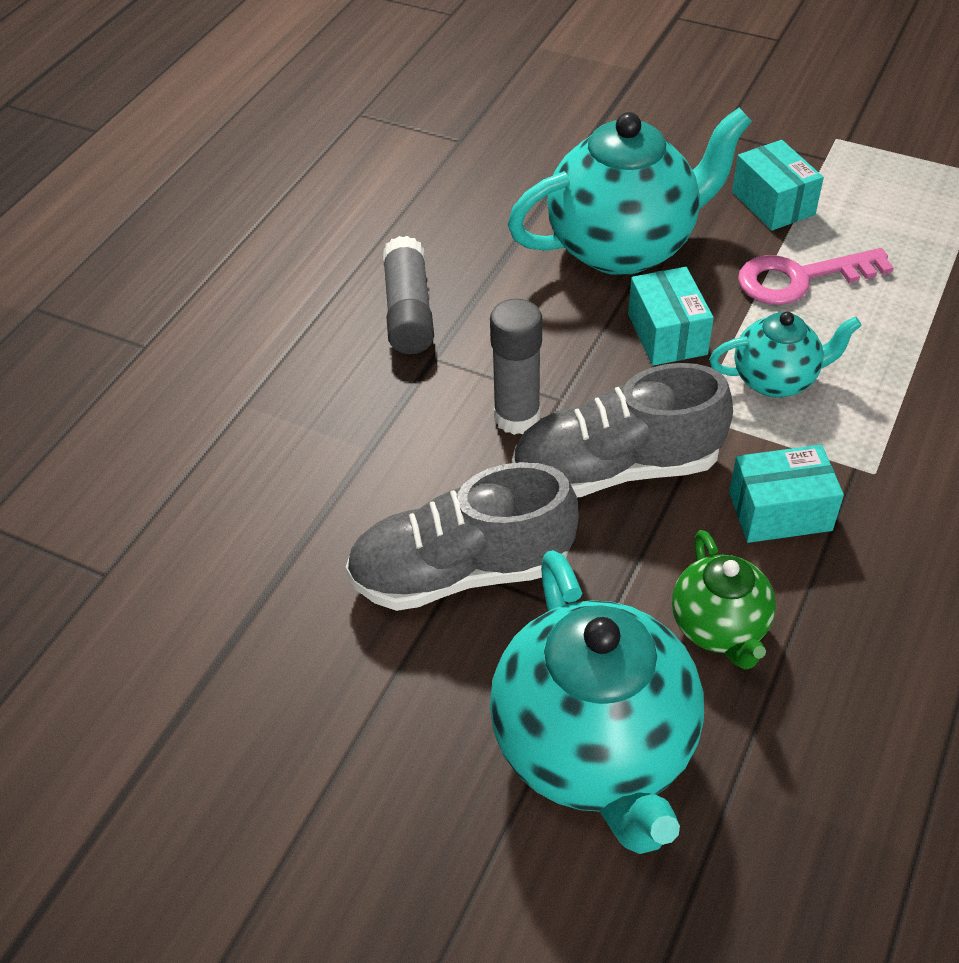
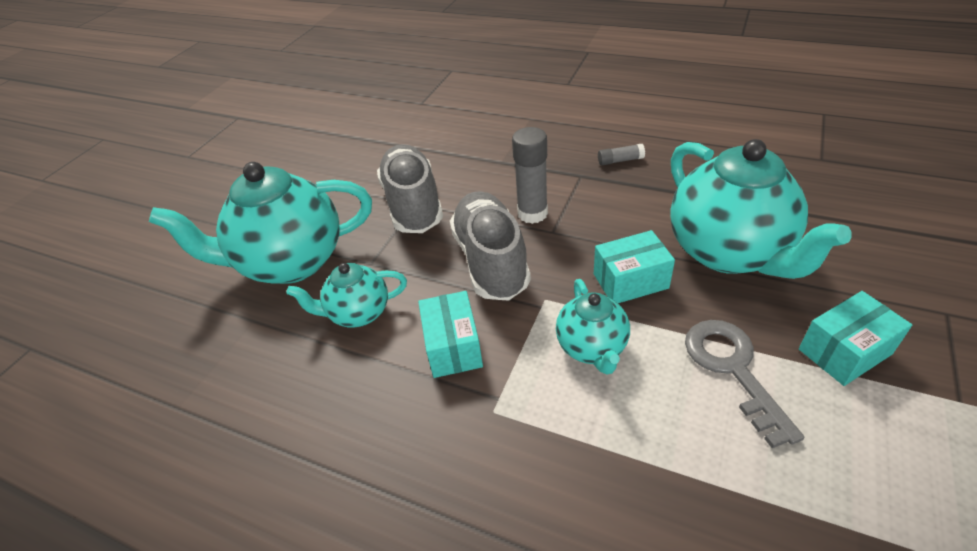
camera: 90 degrees right, 5 degrees down
grey glue stick [383,236,434,354] -> grey glue stick [598,144,645,165], size x0.53
green teapot [672,530,776,670] -> turquoise teapot [287,263,407,327]
pink key [738,248,894,305] -> grey key [685,320,804,448]

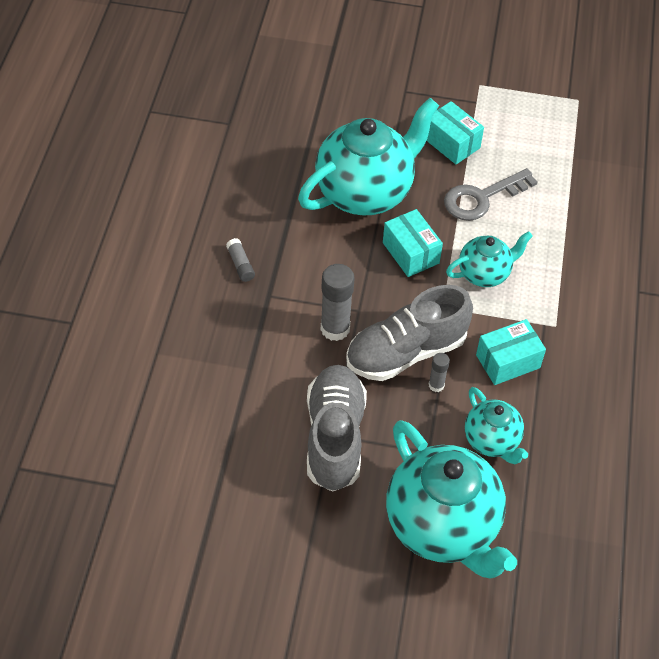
camera: 110 degrees left, 10 degrees up
grey shoe [377,144,443,233] -> grey shoe turned 120 degrees clockwise [307,365,367,492]
none -> grey glue stick [429,353,450,392]

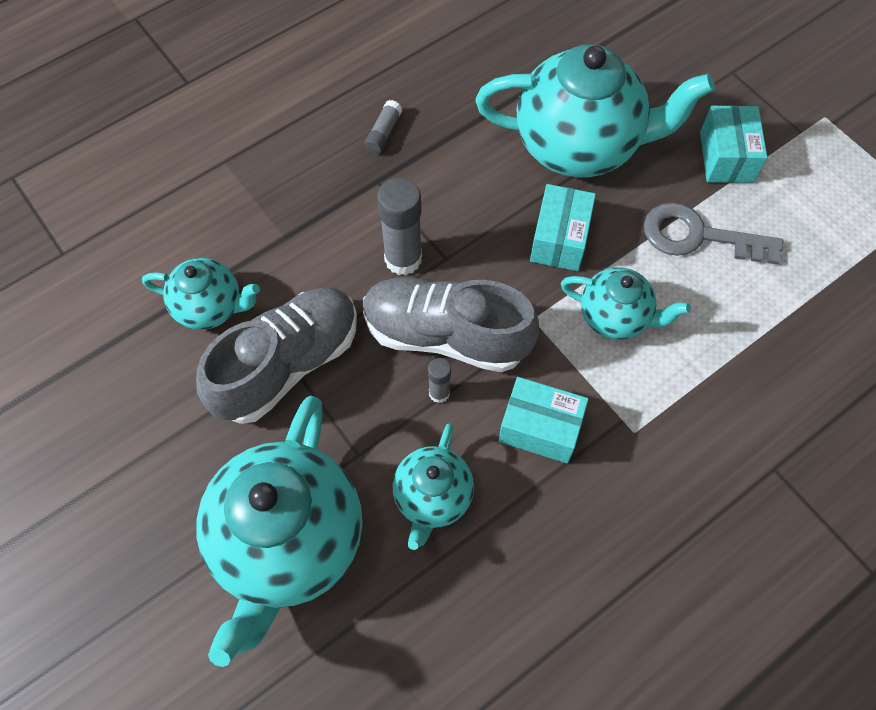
camera: 45 degrees right, 10 degrees up
none -> turquoise teapot [142,258,260,330]

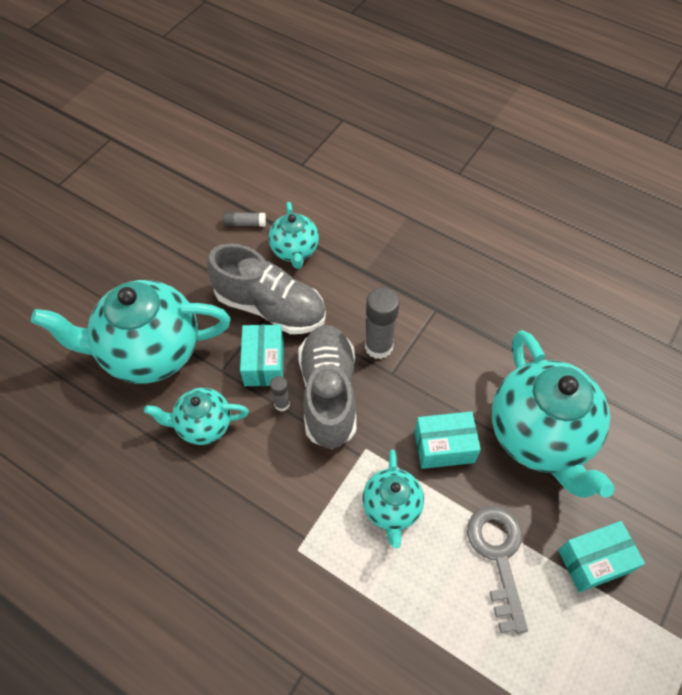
camera: 70 degrees right, 5 degrees down
grey glue stick [364,100,402,154] -> grey glue stick moved to [223,212,266,227]
turquoise box [498,377,589,463] -> turquoise box moved to [240,324,284,386]

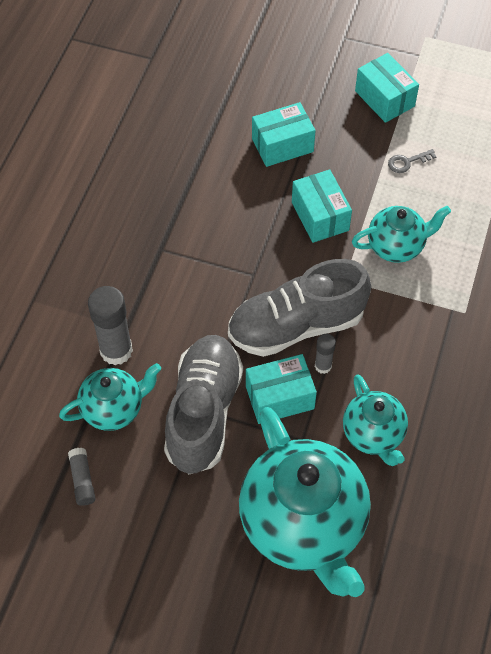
camera: 105 degrees left, 0 degrees up
grey glue stick [365,287,400,359] -> grey glue stick moved to [88,286,133,365]
grey key [467,506,528,634] -> grey key [388,149,437,173], size x0.46
turquoise teapot [491,330,615,498] -> turquoise box [252,102,316,167]

